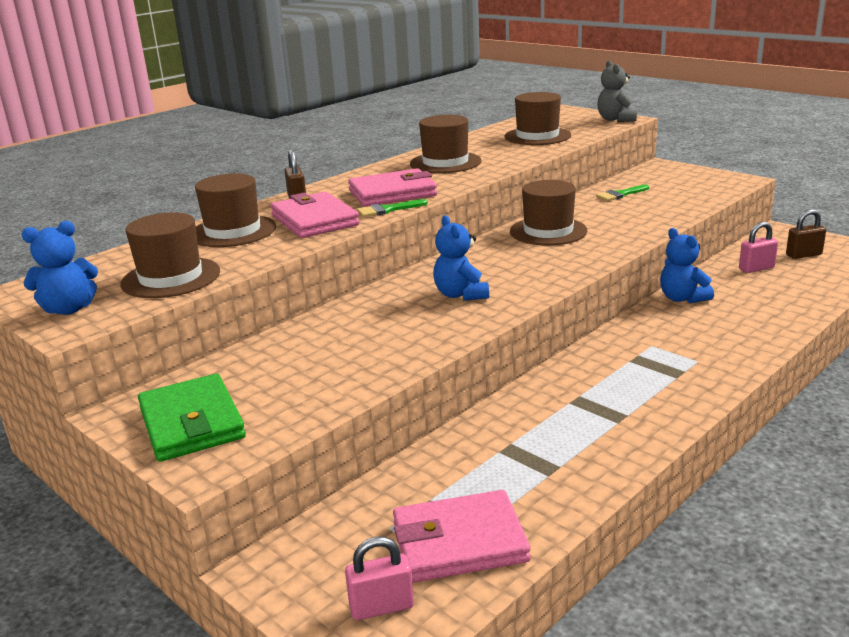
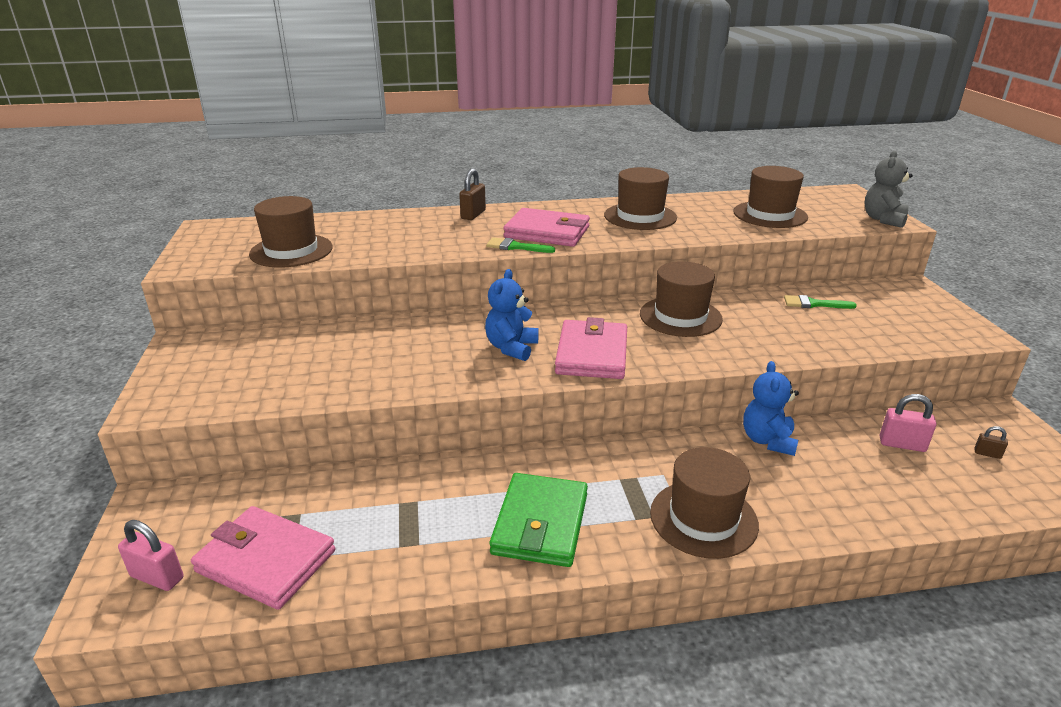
camera: 35 degrees right, 5 degrees up
blue teddy bear [21,221,98,315] -> none
green wallet [138,374,246,462] -> green wallet moved to [489,473,588,567]
brown hat [195,173,276,247] -> brown hat moved to [650,447,759,559]
pink wallet [271,192,360,238] -> pink wallet moved to [555,317,627,379]
brown padlock [786,209,826,259] -> brown padlock [974,426,1008,459], size x0.55

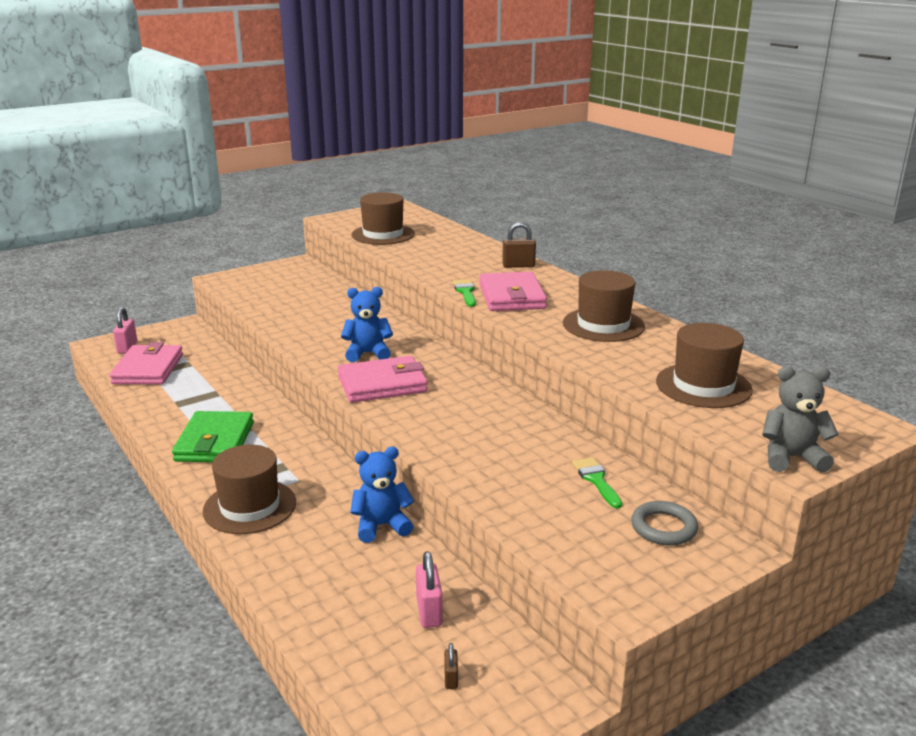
camera: 65 degrees right, 5 degrees down
green wallet [489,473,588,567] -> green wallet turned 75 degrees counterclockwise [172,411,254,462]
brown hat [640,261,723,337] -> none
none -> grey ring [631,501,698,545]

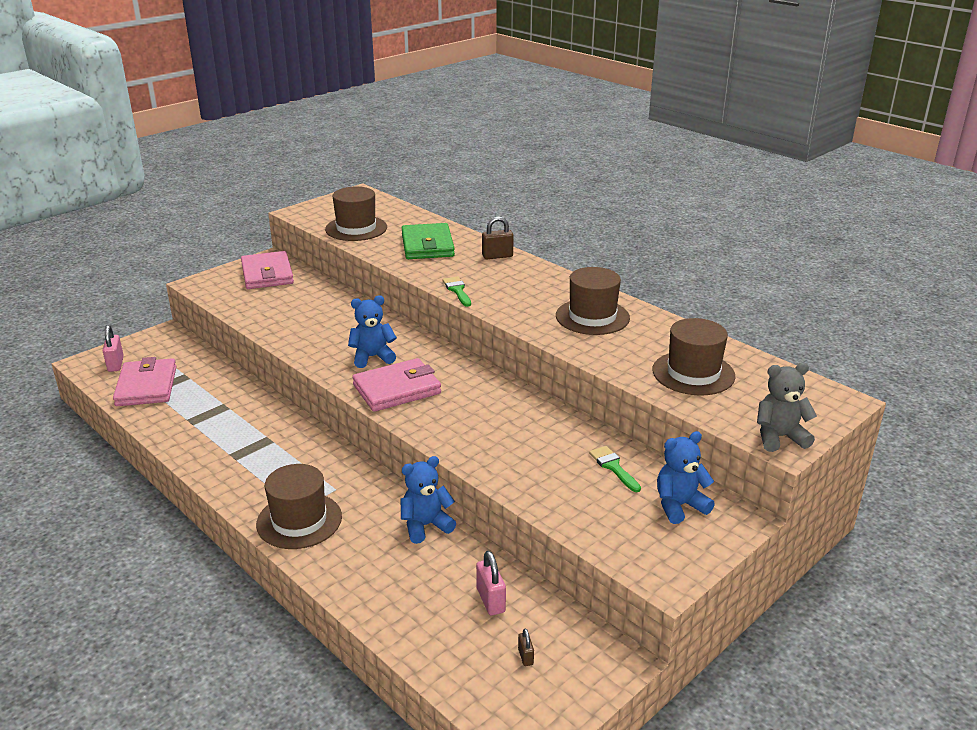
camera: 10 degrees left, 5 degrees up
green wallet [172,411,254,462] -> green wallet moved to [402,223,455,259]
pink wallet [479,272,547,311] -> pink wallet moved to [241,251,294,289]
grey ring [631,501,698,545] -> blue teddy bear [657,431,715,524]

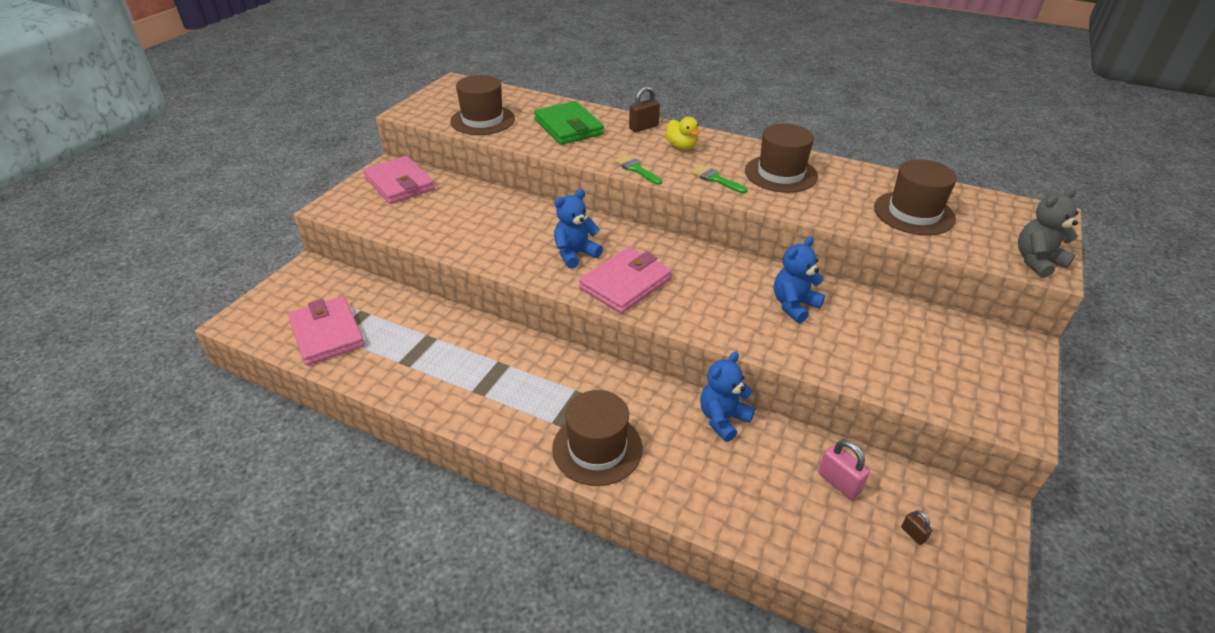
camera: 20 degrees left, 10 degrees up
pink padlock [103,325,124,372] -> none
green brush [589,446,641,492] -> green brush moved to [690,165,747,194]
blue teddy bear [657,431,715,524] -> blue teddy bear moved to [774,237,825,323]
none -> yellow duck [665,117,699,150]

